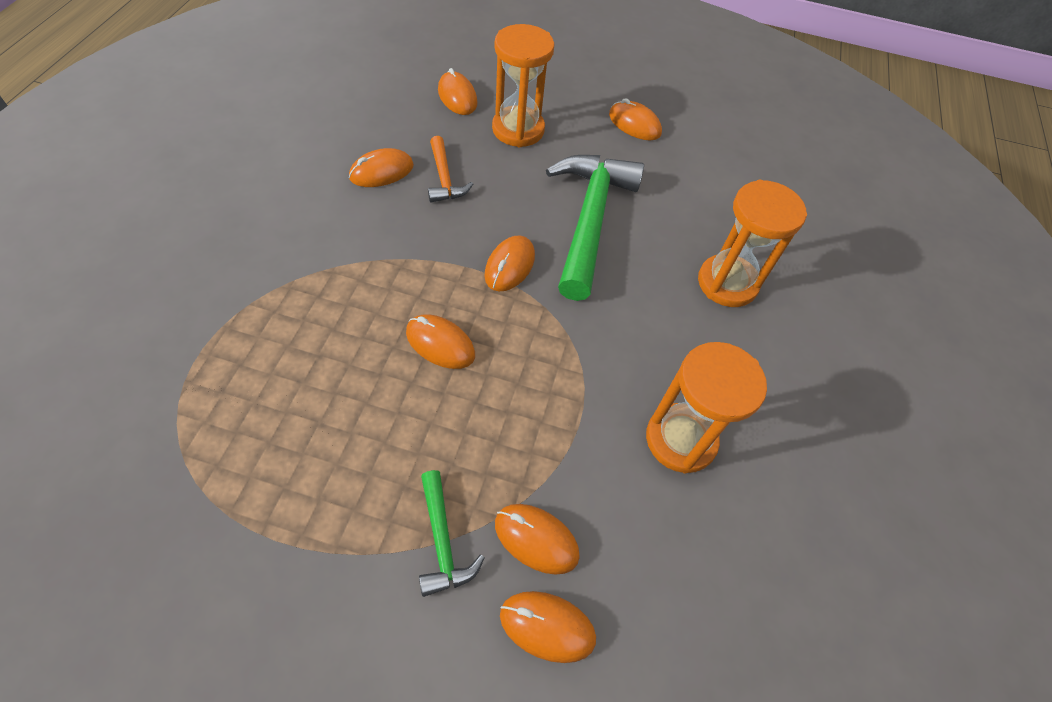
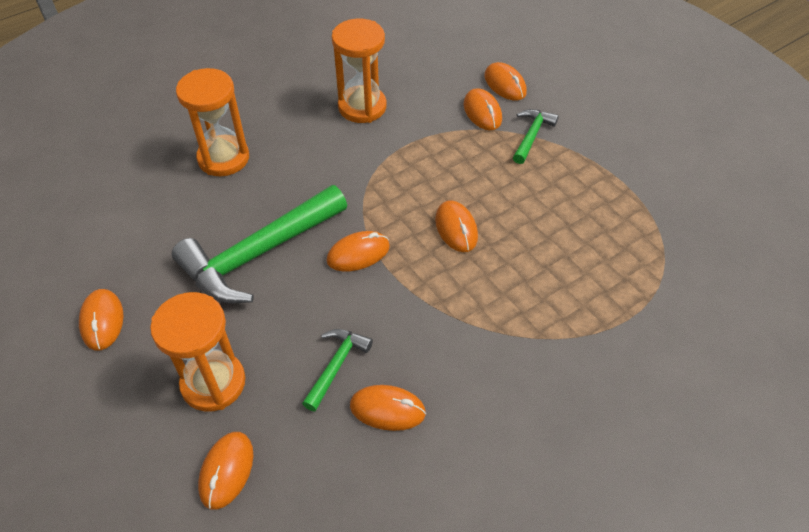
camera: 135 degrees left, 5 degrees down
orange hammer [428,136,473,202] -> green hammer [302,329,373,412]

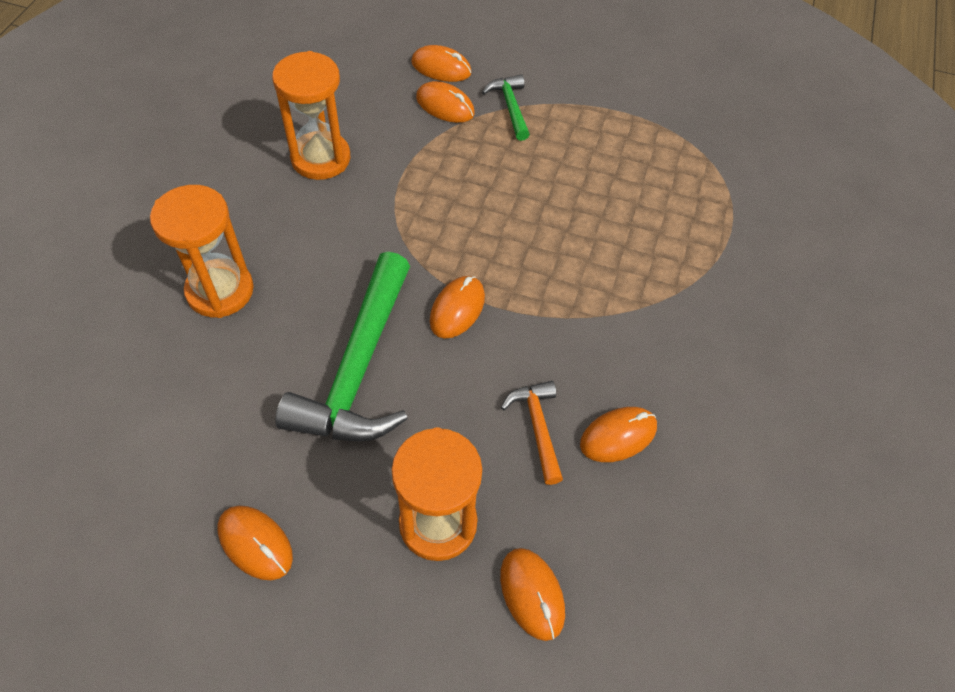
camera: 40 degrees left, 5 degrees up
green hammer [302,329,373,412] -> orange hammer [501,381,563,485]
orange mouse [435,200,478,252] -> none

